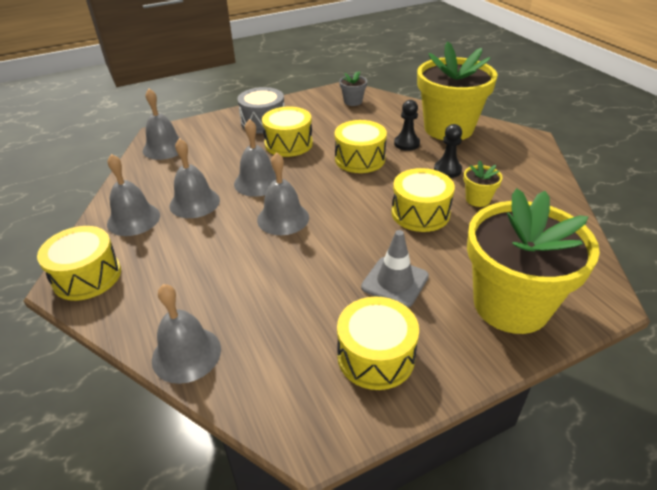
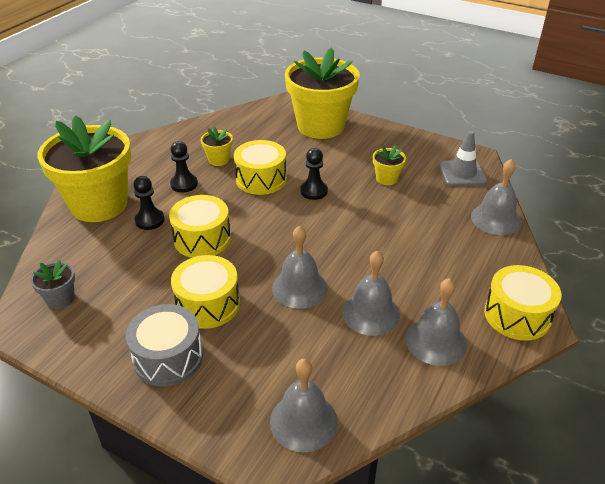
camera: 125 degrees left, 0 degrees up
grey bell [257,152,309,235] -> none
yellow drum [337,297,419,390] -> none
grey traffic cone [361,230,429,307] -> grey traffic cone moved to [439,131,487,186]
none -> black pawn [300,148,328,200]
none -> yellow flower pot [373,145,406,185]

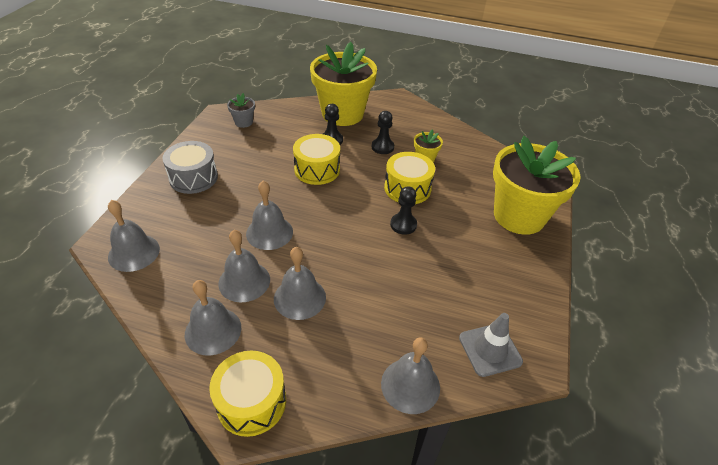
camera: 75 degrees right, 5 degrees up
yellow drum [171,255,240,329] -> none
yellow flower pot [373,145,406,185] -> none
none -> grey bell [274,247,326,320]

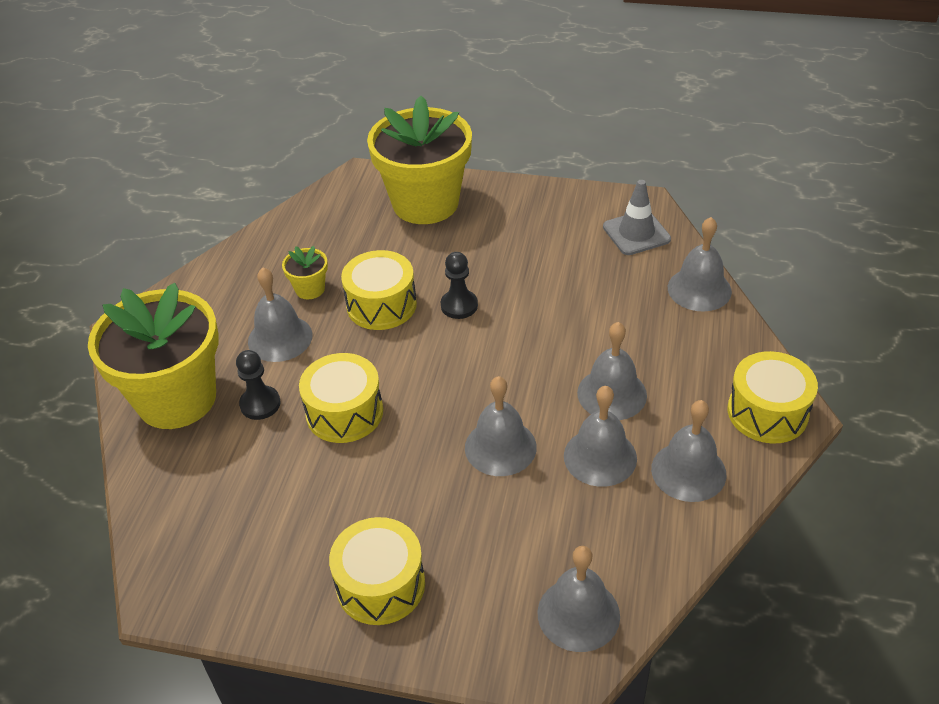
camera: 90 degrees left, 0 degrees up
grey drum [163,141,218,194] -> yellow drum [329,517,425,625]
grey flower pot [227,93,255,128] -> none
black pawn [372,111,394,154] -> grey bell [248,268,313,362]

